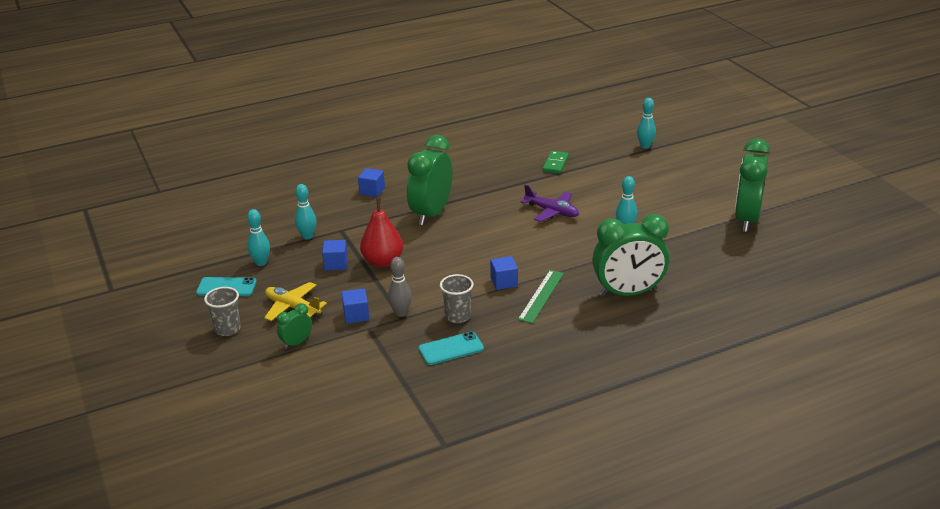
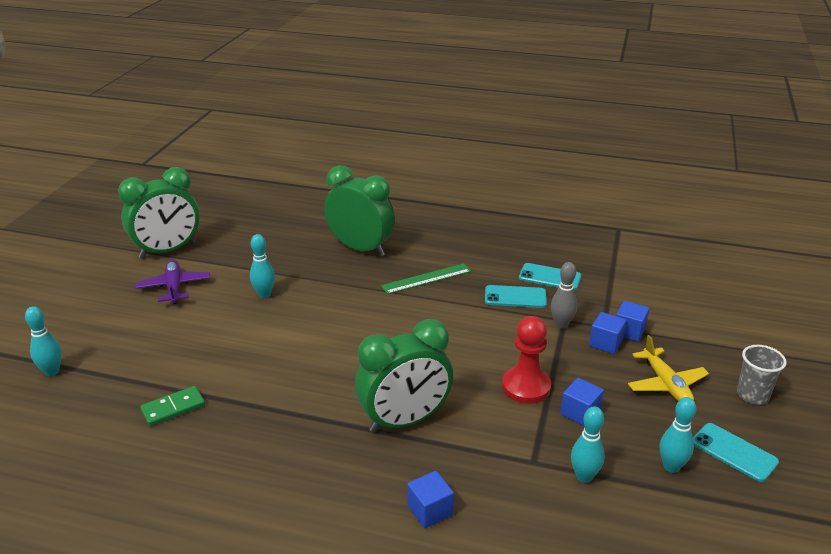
camera: 140 degrees left, 0 degrees up
green clock [277,303,312,349] -> none
red pear [360,198,403,267] -> red pawn [502,316,551,404]
grey cup [440,274,474,323] -> turquoise phone [485,285,547,308]
blue cube [490,256,518,290] -> blue cube moved to [616,301,649,342]
purple plane [520,185,579,222] -> purple plane moved to [135,260,210,304]

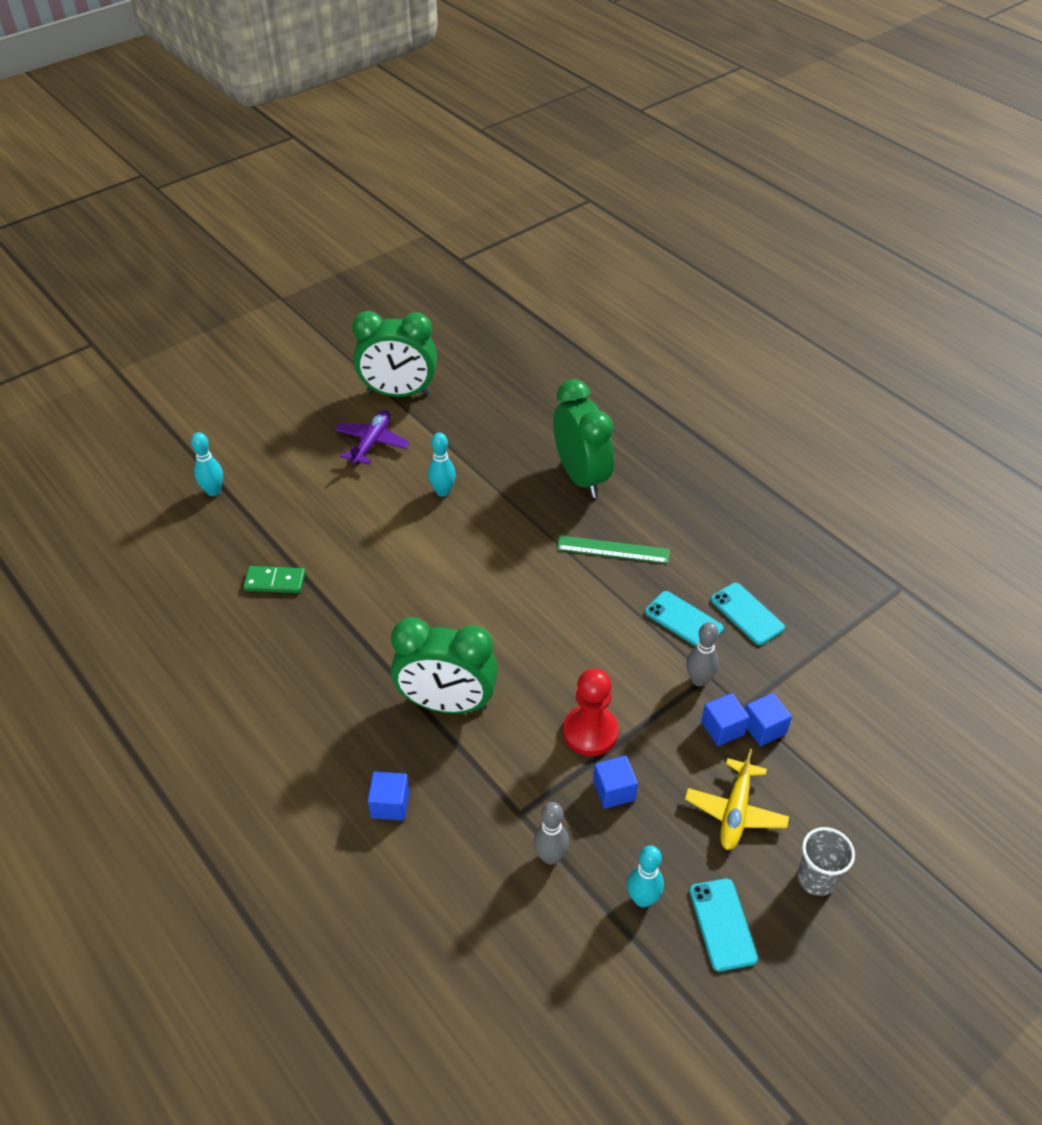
camera: 35 degrees right, 15 degrees up
turquoise bowling pin [571,406,605,483] -> grey bowling pin [533,802,569,865]

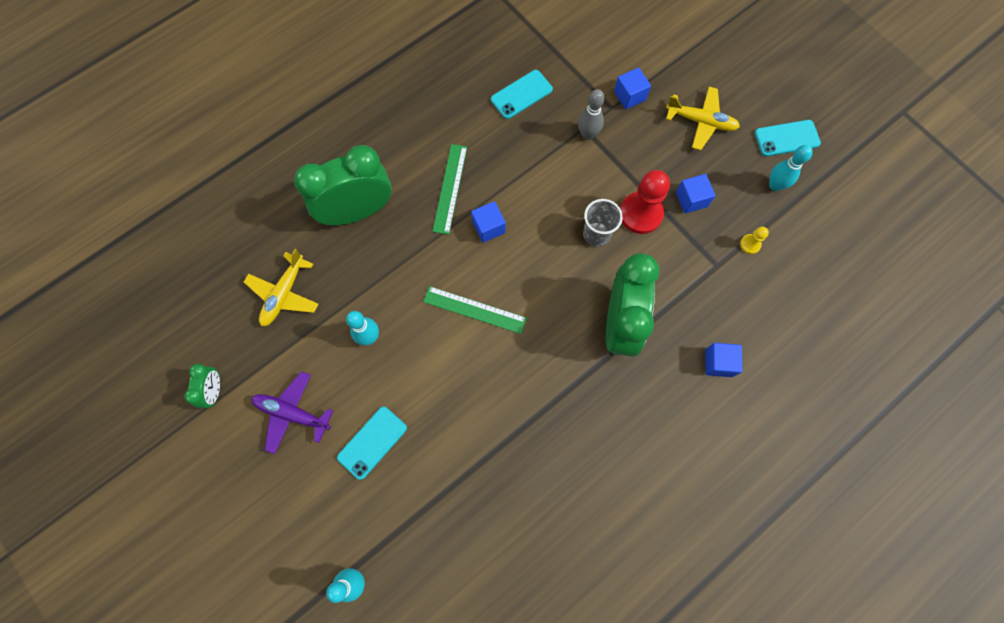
camera: 90 degrees left, 25 degrees up
green domino [243,566,305,593] -> none
green clock [352,311,437,397] -> green clock [185,364,220,408], size x0.46
grey bowling pin [533,802,569,865] -> yellow pawn [740,227,769,254]
turquoise phone [645,591,724,646] -> turquoise phone moved to [337,407,407,480]
blue cube [701,693,750,746] -> blue cube moved to [471,201,506,243]
grey cup [797,827,855,896] -> grey cup moved to [583,199,623,247]
none -> yellow plane [244,249,319,327]
none -> green ruler [423,286,527,334]

